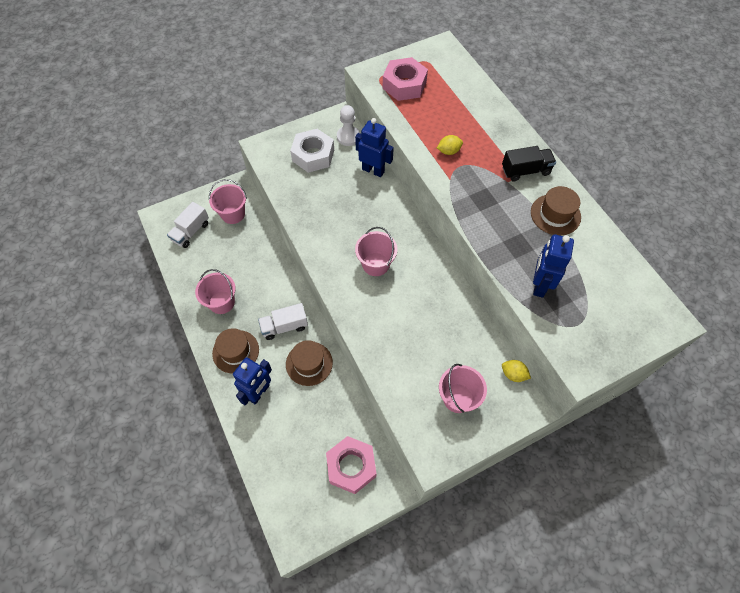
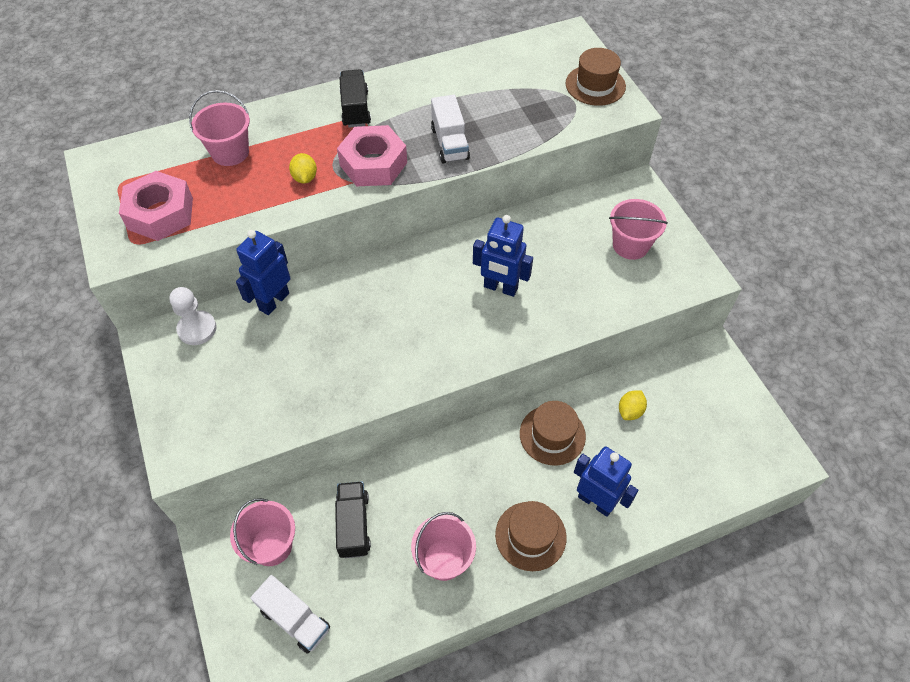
camera: 85 degrees left, 5 degrees down
white truck [258,303,308,340] -> white truck moved to [431,95,470,164]
white nut [290,129,334,173] -> none
pink nut [326,436,376,494] -> pink nut moved to [337,125,407,186]
pink bucket [355,227,397,276] -> pink bucket moved to [189,90,250,166]
yellow lemon [502,360,531,382] -> yellow lemon moved to [619,390,647,420]
brown hat [531,186,581,236] -> brown hat moved to [565,48,626,106]
blue robot [533,234,574,298] -> blue robot moved to [473,215,533,297]
none -> black truck [335,481,371,558]

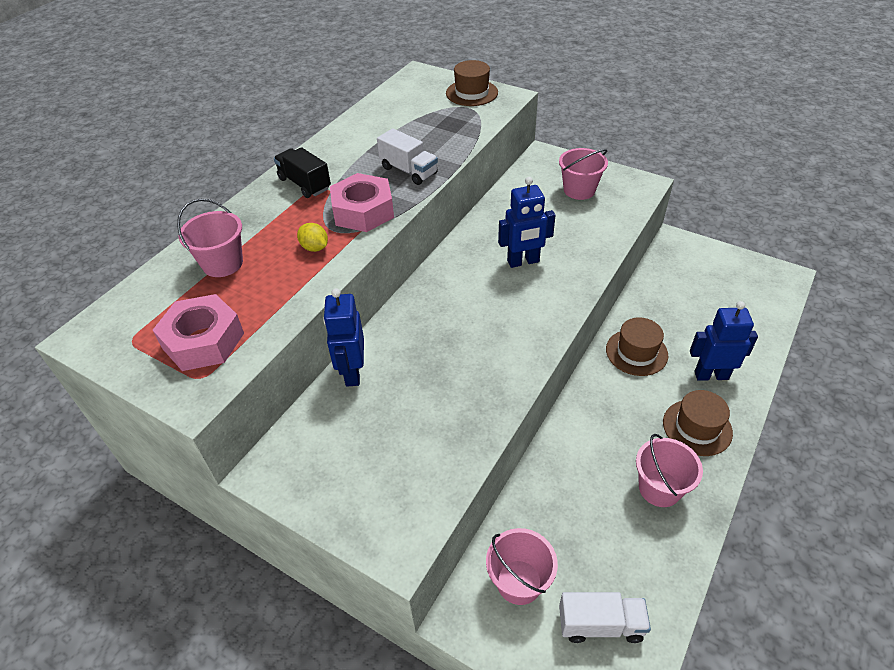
camera: 35 degrees left, 10 degrees down
white pawn [169,287,217,345] -> none
black truck [335,481,371,558] -> none
yellow lemon [619,390,647,420] -> none

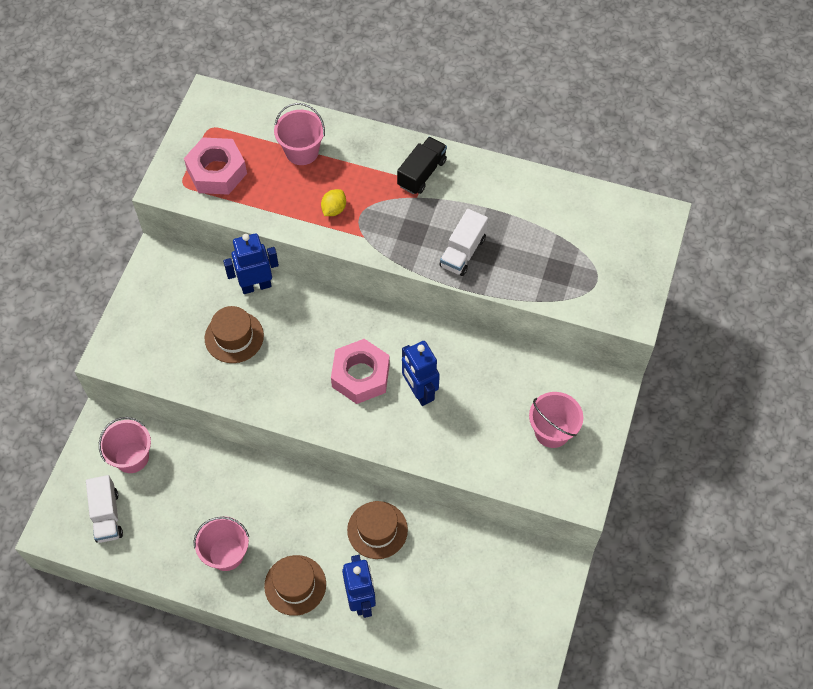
camera: 75 degrees right, 15 degrees up
pink nut [330,173,394,232] -> pink nut moved to [331,339,390,404]
brown hat [446,60,498,106] -> brown hat moved to [205,306,264,363]

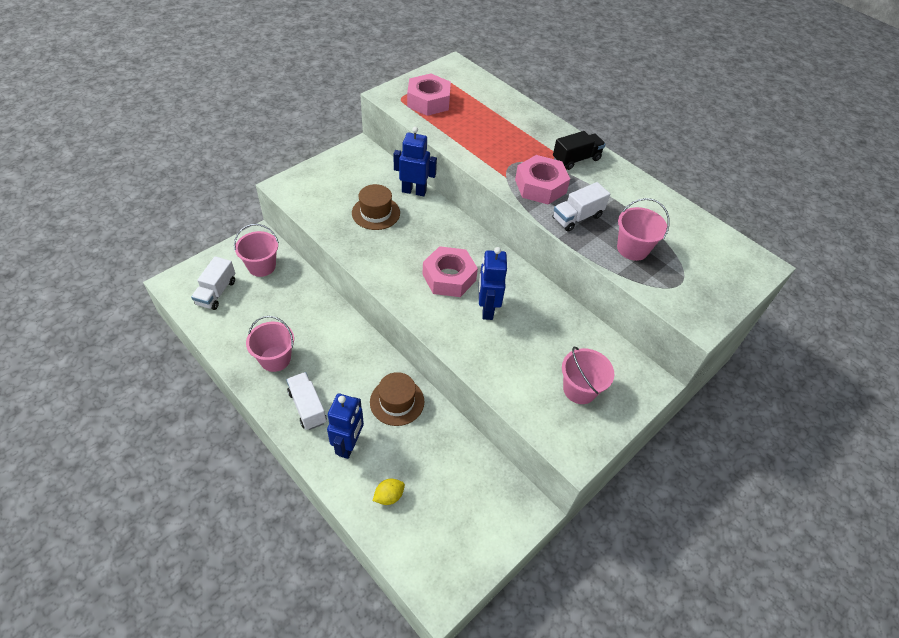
camera: 25 degrees right, 10 degrees down
brown hat [264,555,326,616] -> white truck [286,372,326,430]
pink bucket [274,103,325,165] -> pink bucket moved to [617,198,670,261]
yellow lemon [321,189,346,216] -> yellow lemon moved to [373,479,405,505]
none -> pink nut [515,155,570,205]

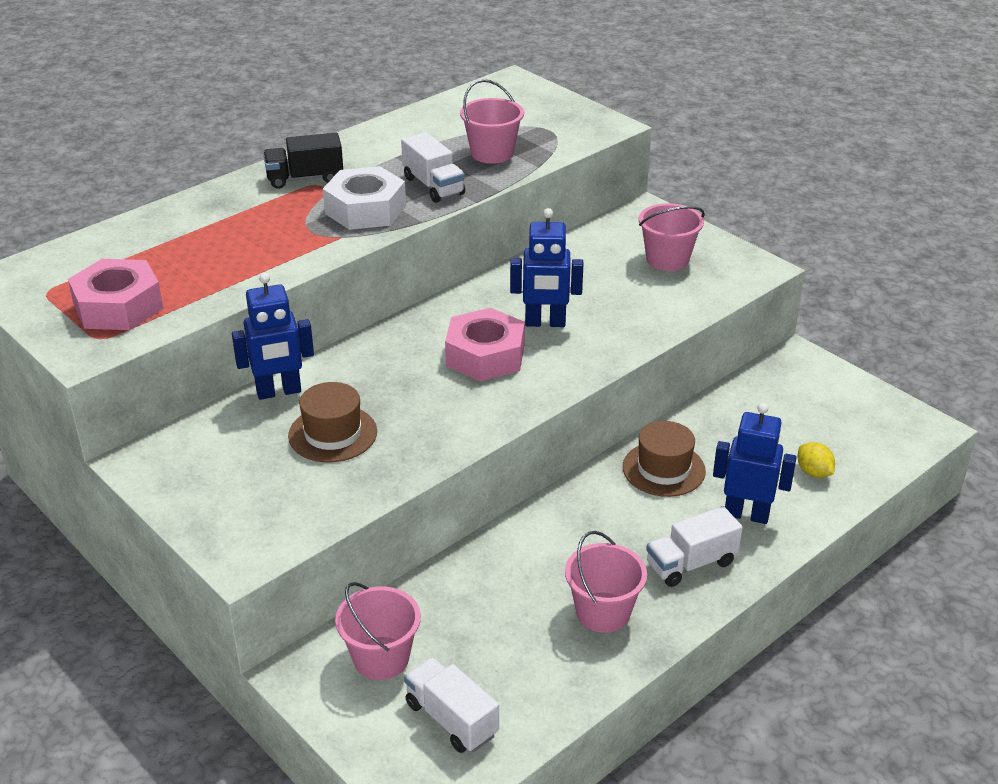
camera: 85 degrees left, 15 degrees down
white truck [191,256,235,310] -> white truck turned 150 degrees counterclockwise [404,657,499,753]
blue robot [394,127,437,196] -> blue robot turned 120 degrees counterclockwise [232,273,314,400]
pink nut [515,155,570,205] -> white nut [323,166,406,230]
black truck [553,131,606,170] -> black truck turned 75 degrees counterclockwise [263,133,343,189]

